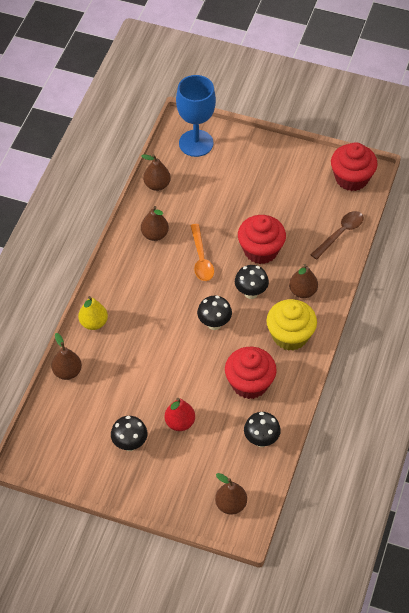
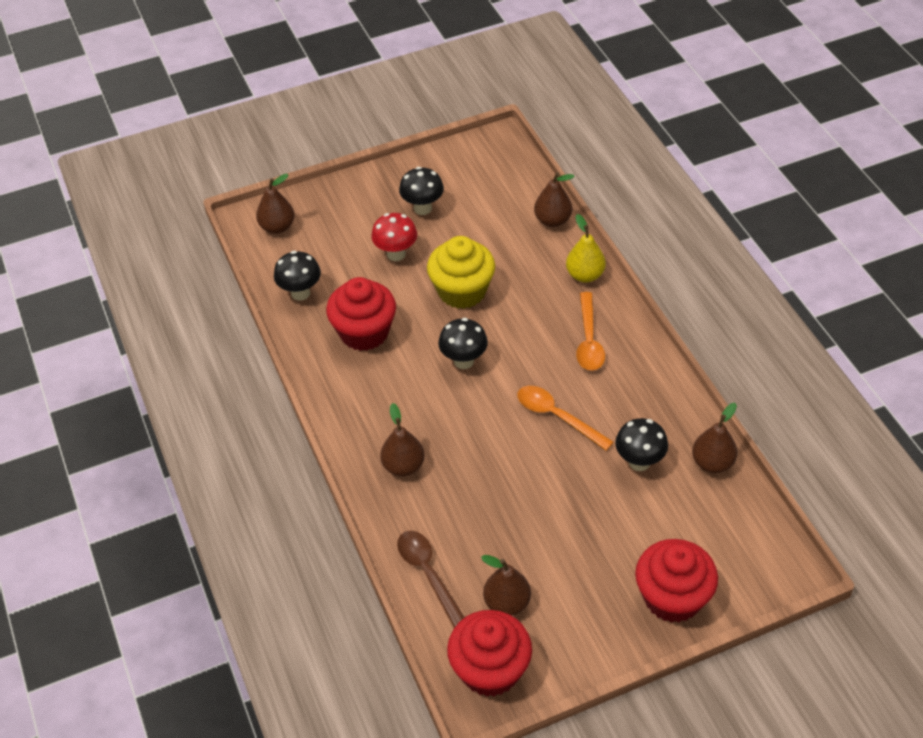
camera: 140 degrees right, 5 degrees down
brown pear [141,206,169,241] -> brown pear moved to [481,555,531,616]
red pear [165,398,195,431] -> red mushroom [371,213,417,261]
blue goblet [176,75,216,157] -> none
black mushroom [235,265,269,299] -> black mushroom moved to [615,418,668,471]
red cupcake [238,215,286,264] -> red cupcake moved to [635,539,718,623]
yellow cupcake [266,299,317,351] -> yellow cupcake moved to [427,236,495,309]
brown spoon [311,211,364,260] -> brown spoon turned 150 degrees clockwise [397,531,465,628]
none -> orange spoon [576,292,605,371]

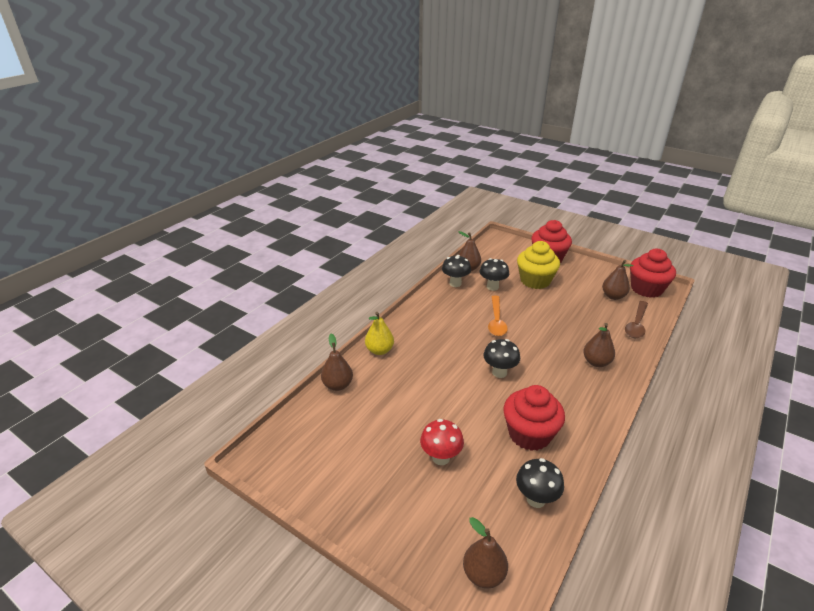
camera: 125 degrees left, 15 degrees down
black mushroom [399,167,444,215] -> black mushroom moved to [442,255,471,287]
yellow cupcake [427,236,495,309] -> yellow cupcake moved to [517,241,560,289]
orange spoon [576,292,605,371] -> none

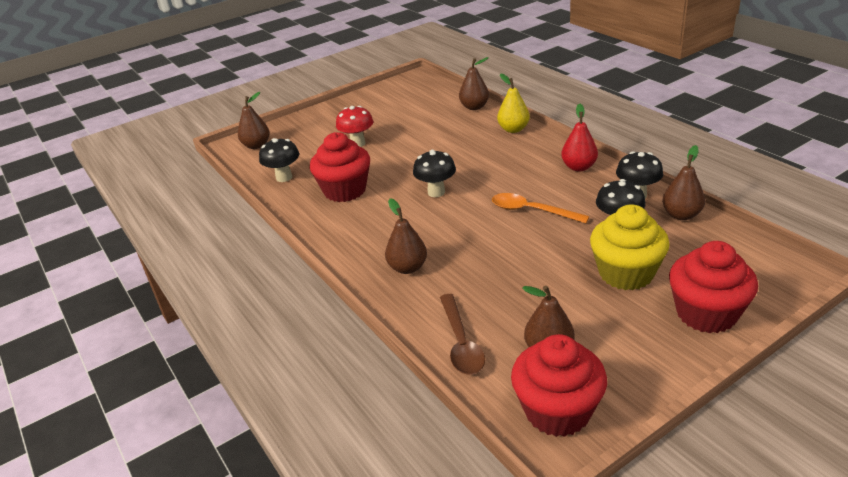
camera: 115 degrees right, 0 degrees up
brown spoon [625,301,648,338] -> brown spoon turned 150 degrees counterclockwise [440,294,485,375]
none -> red pear [561,104,598,171]

